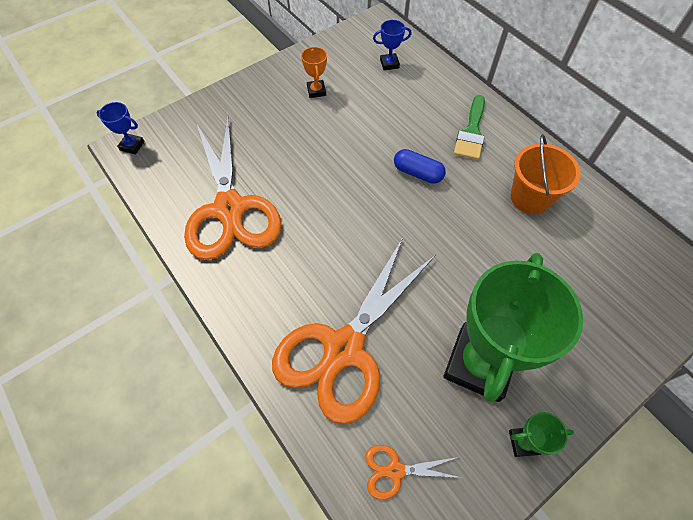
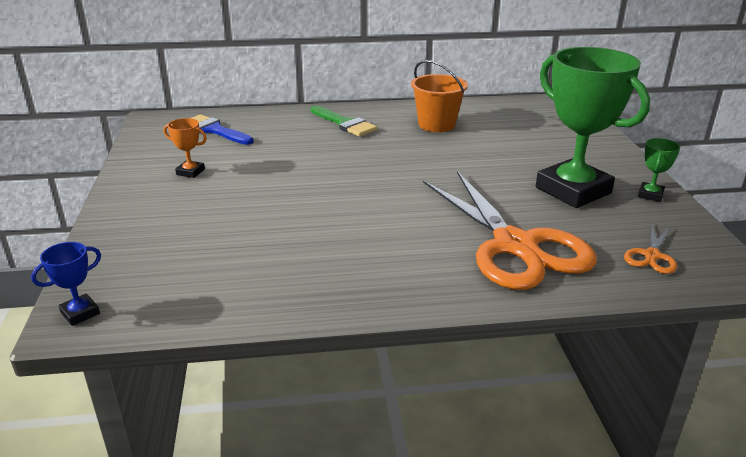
camera: 60 degrees left, 30 degrees down
orange scissors [184,116,282,260] -> none
blue trophy [373,20,411,70] -> blue brush [192,114,254,145]
blue capsule [394,149,446,184] -> none

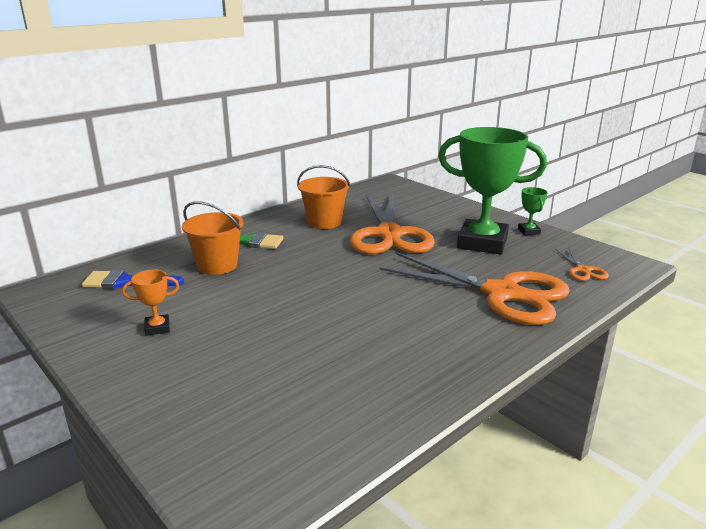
camera: 35 degrees left, 5 degrees down
blue trophy [31,242,101,326] -> none
none -> orange bucket [182,201,244,275]
none -> orange scissors [350,194,435,254]

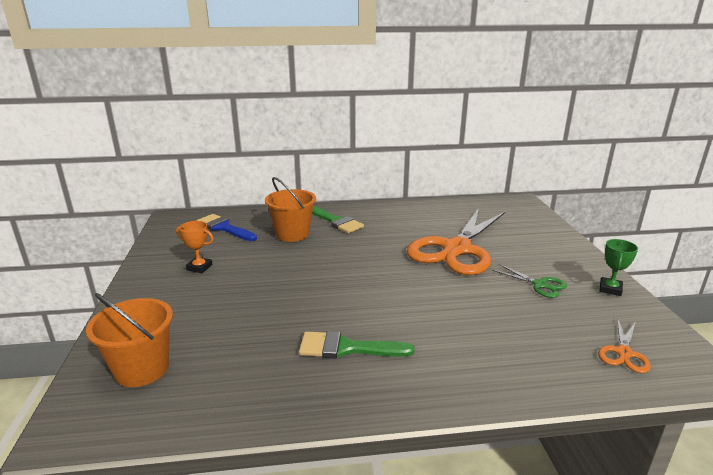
camera: 35 degrees right, 0 degrees up
orange bucket [297,165,350,229] -> orange bucket moved to [86,293,173,387]
orange scissors [379,252,570,325] -> none
green trophy [438,127,547,255] -> green scissors [492,264,567,298]
none -> green brush [299,331,415,359]

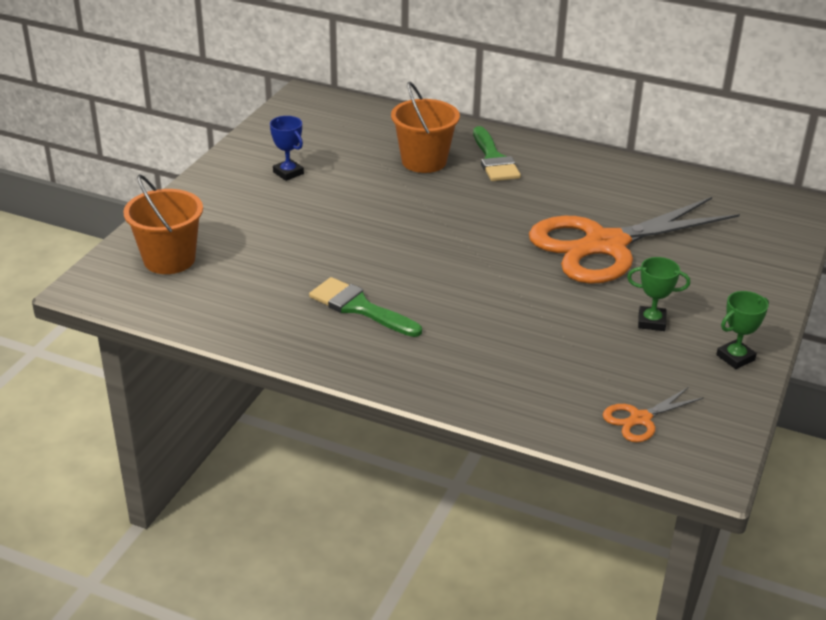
camera: 30 degrees right, 10 degrees up
orange trophy [176,221,214,273] -> blue trophy [270,116,304,181]
blue brush [196,214,257,241] -> none
green scissors [492,264,567,298] -> green trophy [627,257,690,331]

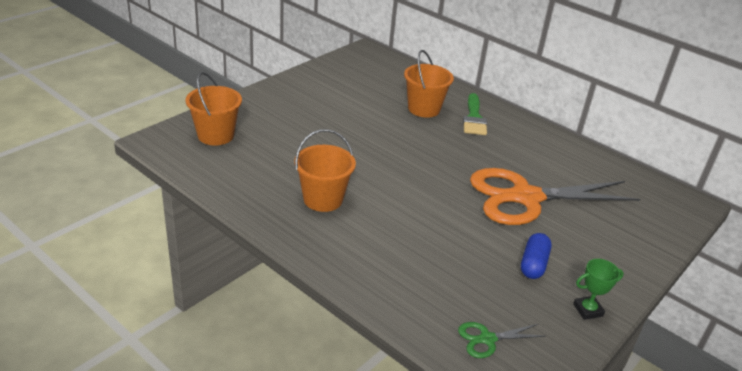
camera: 15 degrees right, 0 degrees up
blue trophy [270,116,304,181] -> none
green brush [309,277,422,337] -> orange bucket [294,129,356,212]
orange scissors [603,387,704,442] -> green scissors [458,322,546,358]
green trophy [627,257,690,331] -> blue capsule [521,233,552,279]

